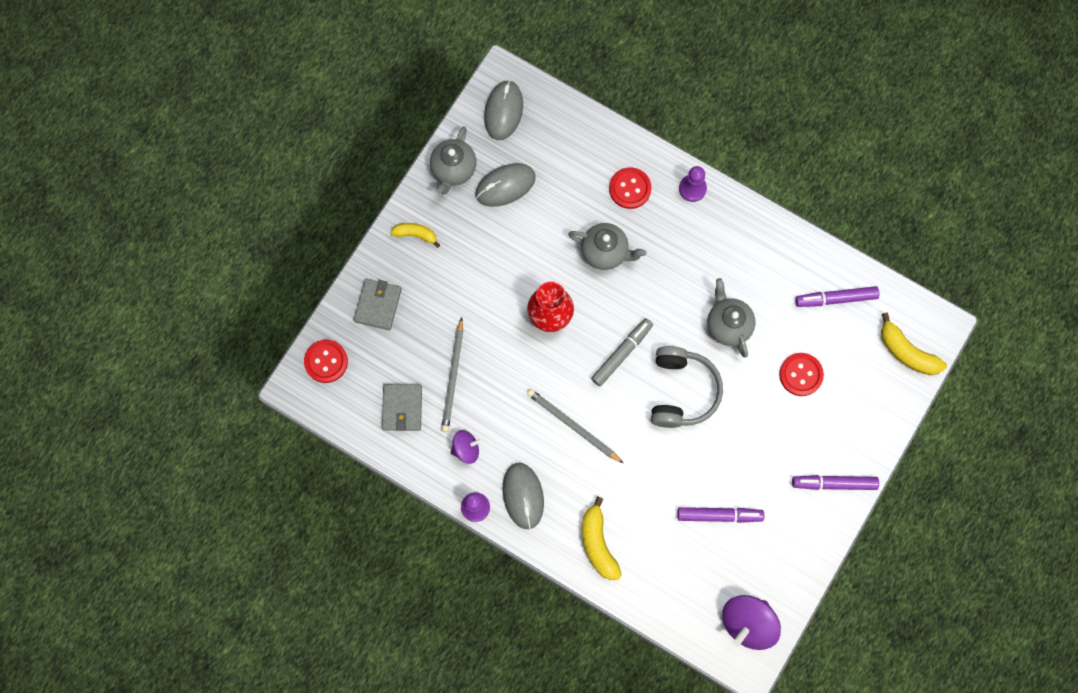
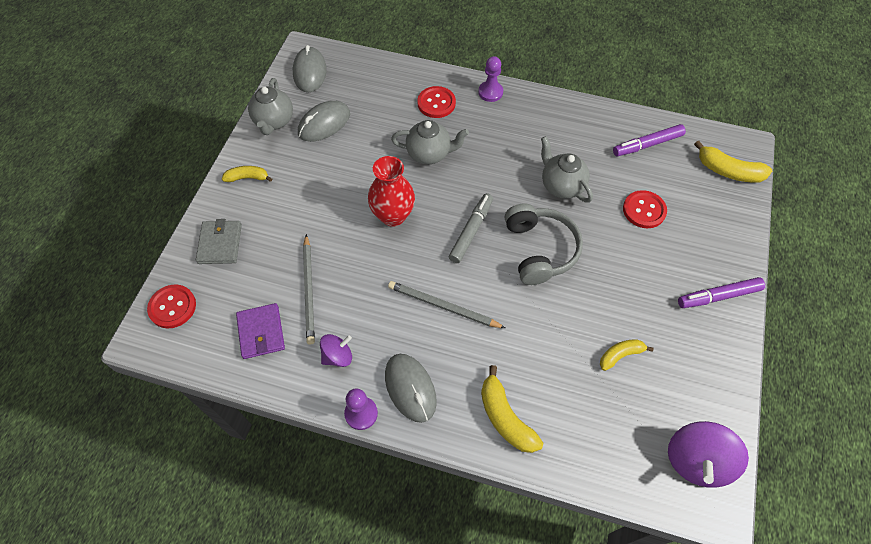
camera: 15 degrees left, 15 degrees down
grey wallet [382,384,422,431] -> purple wallet [236,303,285,359]
purple marker [677,507,764,523] -> yellow banana [600,339,653,371]

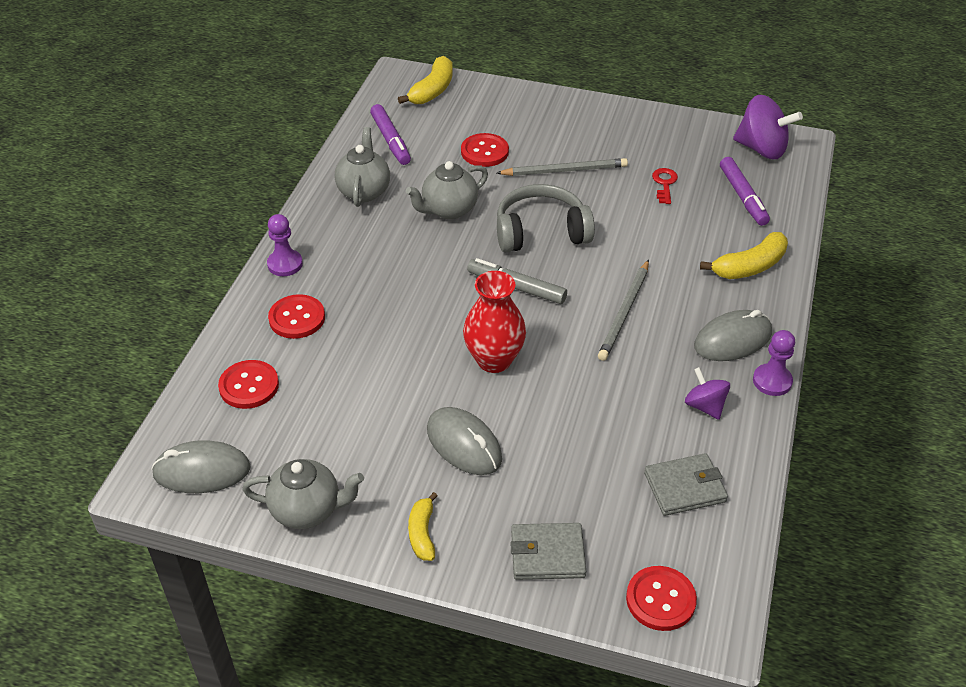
camera: 90 degrees left, 15 degrees down
purple wallet [236,303,285,359] -> grey wallet [644,453,728,516]
grey mouse [298,101,350,142] -> grey mouse moved to [427,407,502,475]
grey pencil [303,234,315,345] -> grey pencil moved to [497,158,628,176]
grey teapot [391,120,469,164] -> grey teapot moved to [335,127,390,207]
yellow banana [600,339,653,371] -> red key [652,168,678,204]
purple marker [678,277,765,308] -> purple marker moved to [720,157,770,226]
none -> red button [218,360,279,409]

